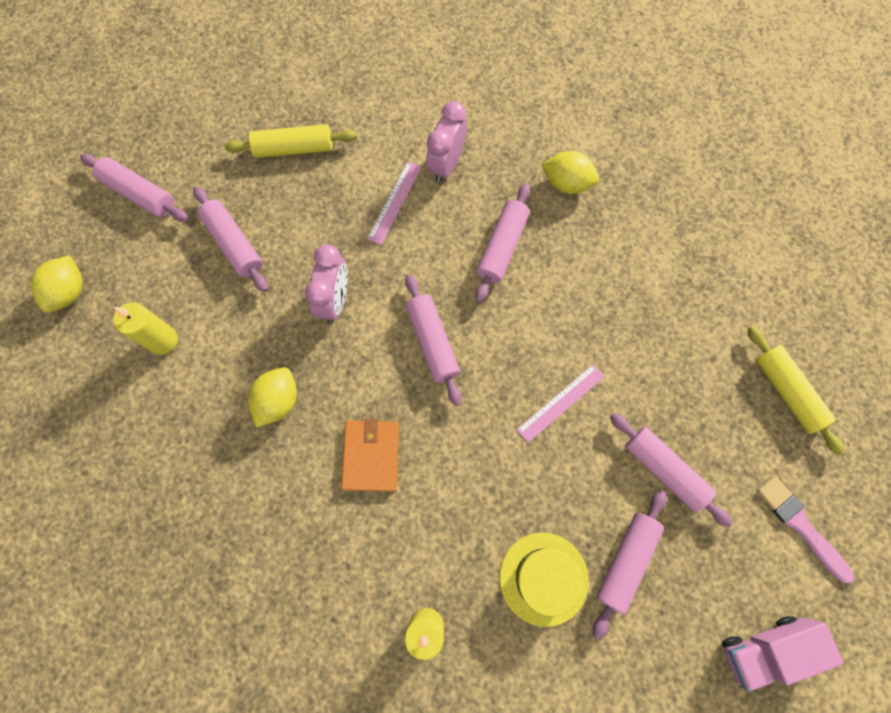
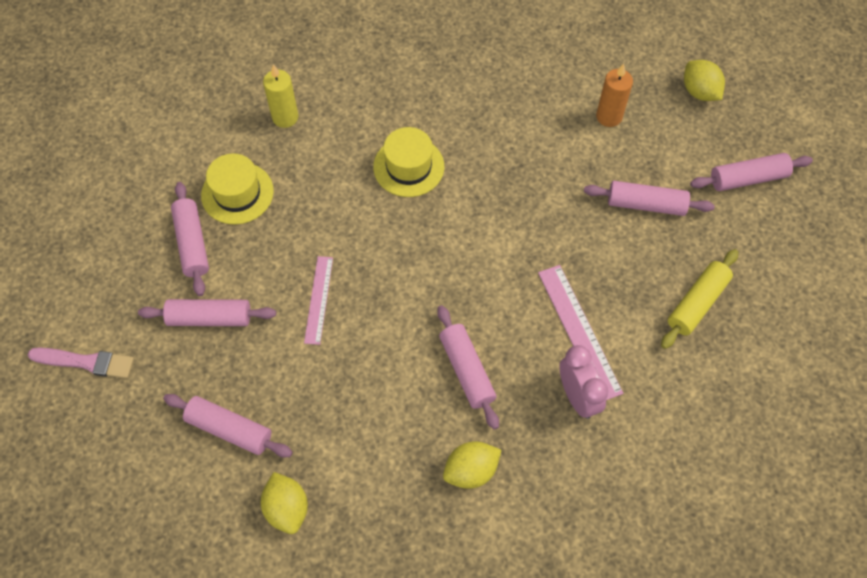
camera: 135 degrees right, 10 degrees down
yellow candle [113,302,178,355] -> orange candle [596,63,633,127]
yellow lemon [248,367,297,427] -> yellow lemon moved to [261,472,308,534]
pink clock [305,245,348,323] -> none
orange wallet [341,419,399,492] -> yellow hat [373,127,444,197]
pink ruler [367,162,422,245] -> pink ruler [538,265,623,400], size x1.53
pink rolling pin [405,274,462,406] -> pink rolling pin moved to [163,394,292,458]
pink truck [722,616,844,692] -> none
yellow rolling pin [747,326,844,455] -> none

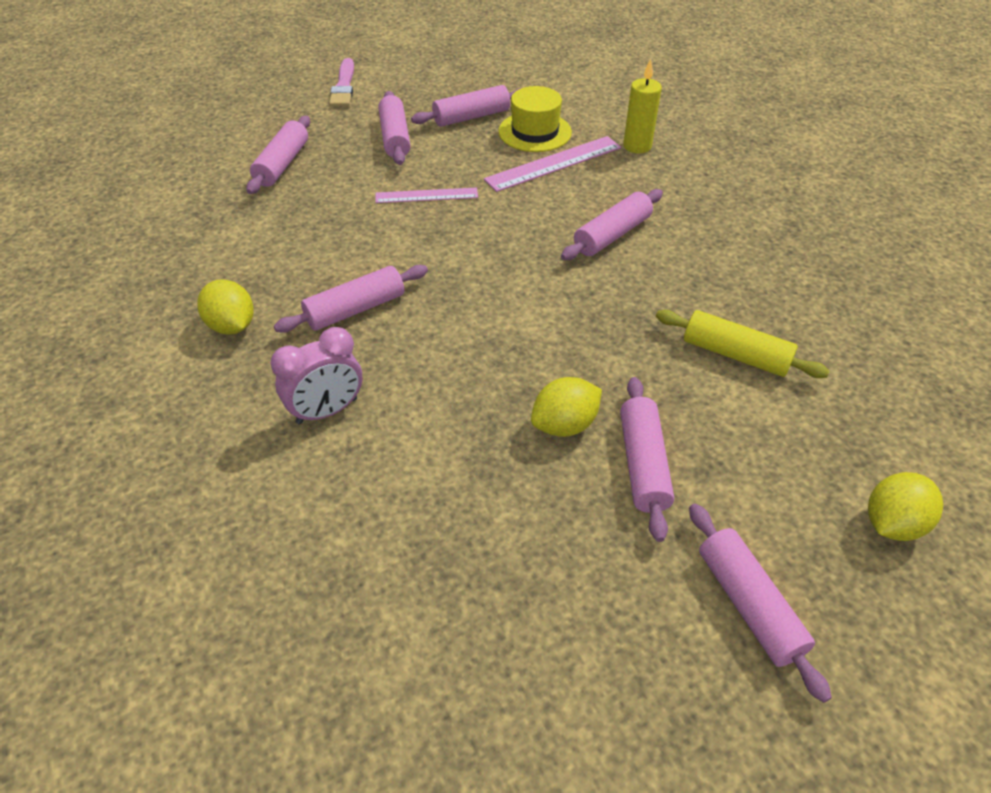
camera: 80 degrees right, 15 degrees down
yellow lemon [261,472,308,534] -> yellow lemon moved to [531,377,602,437]
yellow hat [373,127,444,197] -> pink rolling pin [561,189,663,260]
pink ruler [538,265,623,400] -> pink ruler moved to [484,136,621,192]
orange candle [596,63,633,127] -> none
yellow rolling pin [661,249,738,349] -> yellow rolling pin moved to [656,310,830,378]

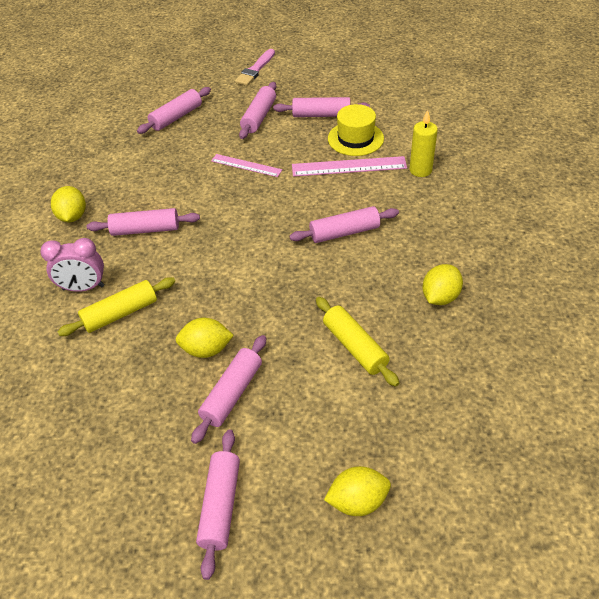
camera: 30 degrees right, 0 degrees up
none -> yellow rolling pin [57,277,175,336]
none -> yellow lemon [422,264,463,305]

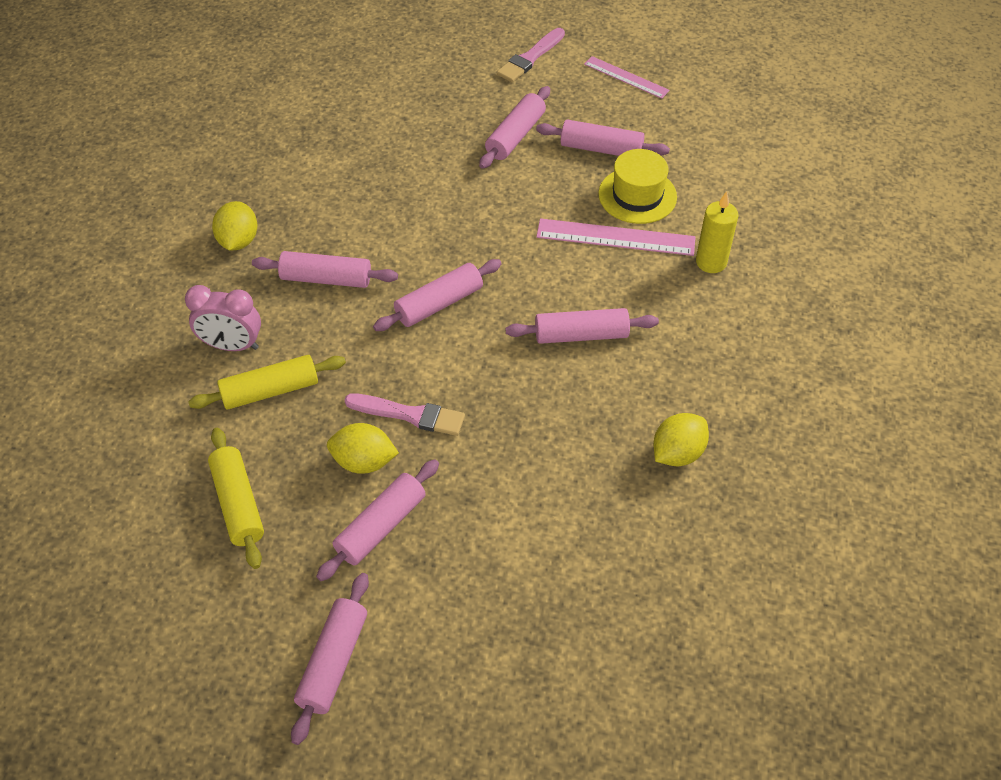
camera: 10 degrees right, 5 degrees up
pink rolling pin [137,87,211,134] -> pink rolling pin moved to [373,259,502,331]
pink ruler [211,154,282,177] -> pink ruler moved to [584,56,670,99]
yellow rolling pin [316,297,399,387] -> yellow rolling pin moved to [208,428,264,569]
yellow lemon [324,466,391,516] -> none
none -> pink brush [344,393,465,436]

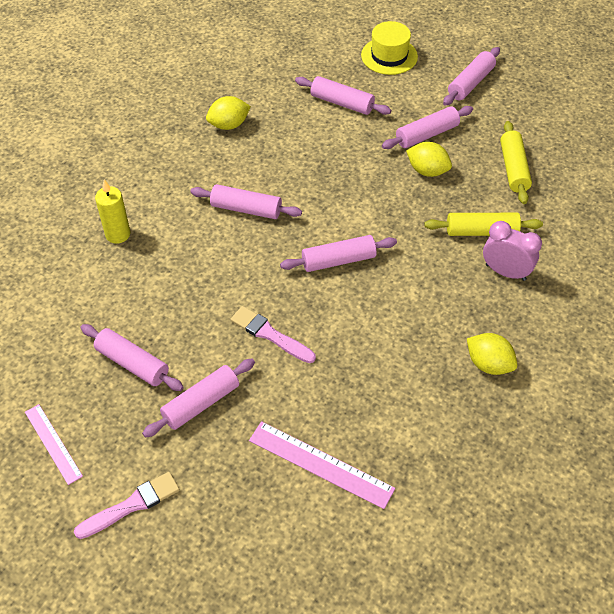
camera: 160 degrees left, 0 degrees up
yellow lemon [212,201,257,250] -> yellow lemon turned 75 degrees counterclockwise [467,333,517,375]
pink rolling pin [252,251,398,288] -> pink rolling pin moved to [295,76,391,115]
pink brush [344,393,465,436] -> pink brush moved to [231,306,316,363]
pink ruler [536,218,696,256] -> pink ruler moved to [249,421,395,509]
yellow hat [598,149,677,224] -> yellow hat moved to [361,21,418,75]

